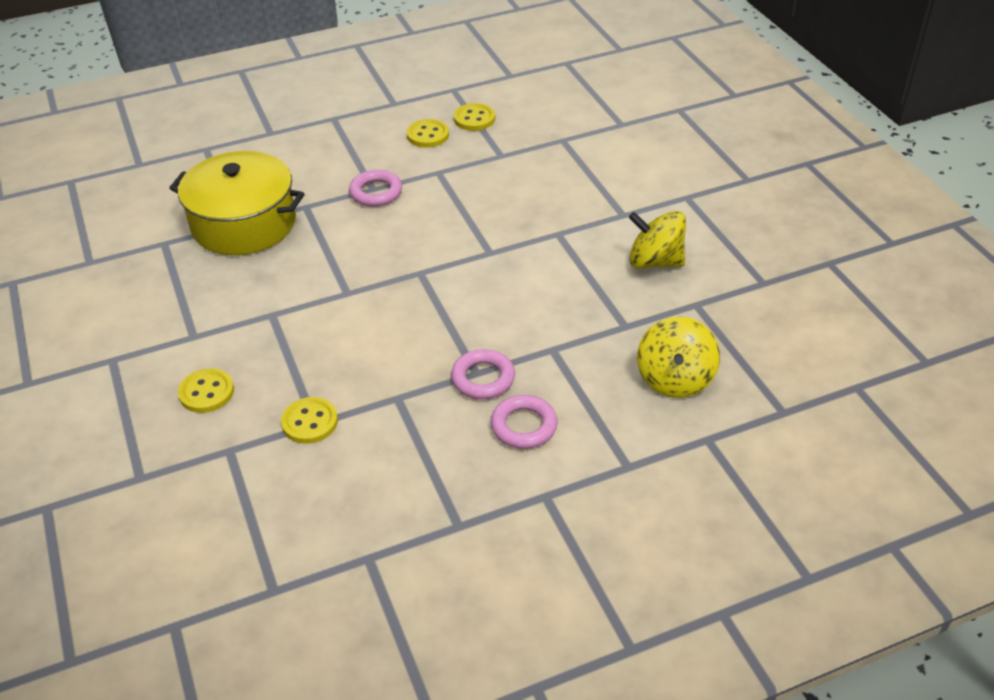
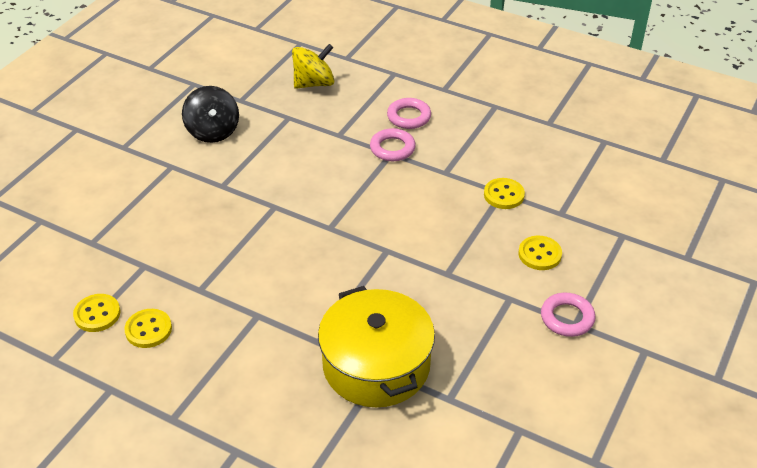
camera: 130 degrees left, 0 degrees up
pink ring [349,170,402,207] -> pink ring moved to [541,293,596,337]
yellow spinning top [629,211,686,269] -> black spinning top [182,86,239,143]

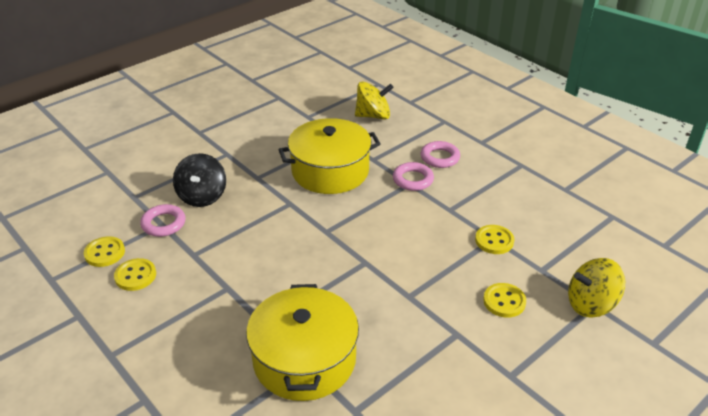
camera: 20 degrees right, 5 degrees down
black spinning top [182,86,239,143] -> black spinning top moved to [173,153,226,207]
pink ring [541,293,596,337] -> pink ring moved to [140,204,186,237]
none -> yellow pot [278,118,381,194]
none -> yellow spinning top [568,258,625,318]

